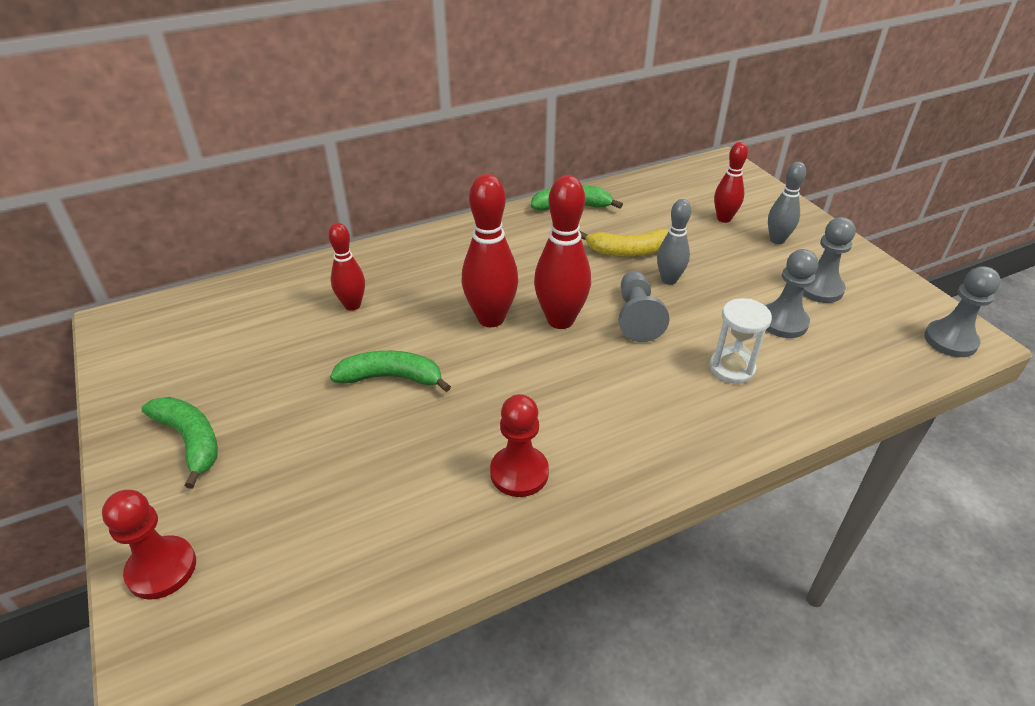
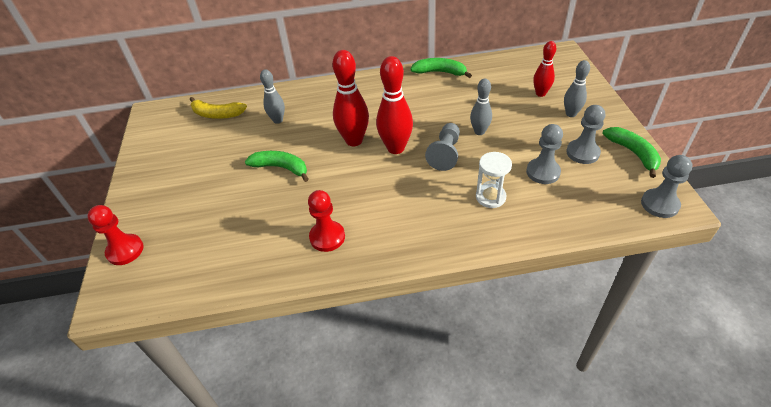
camera: 20 degrees right, 5 degrees up
green banana [141,397,218,489] -> green banana moved to [603,127,661,178]
red bowling pin [328,223,365,311] -> grey bowling pin [260,69,285,124]
yellow banana [580,228,669,257] -> yellow banana moved to [190,97,247,119]

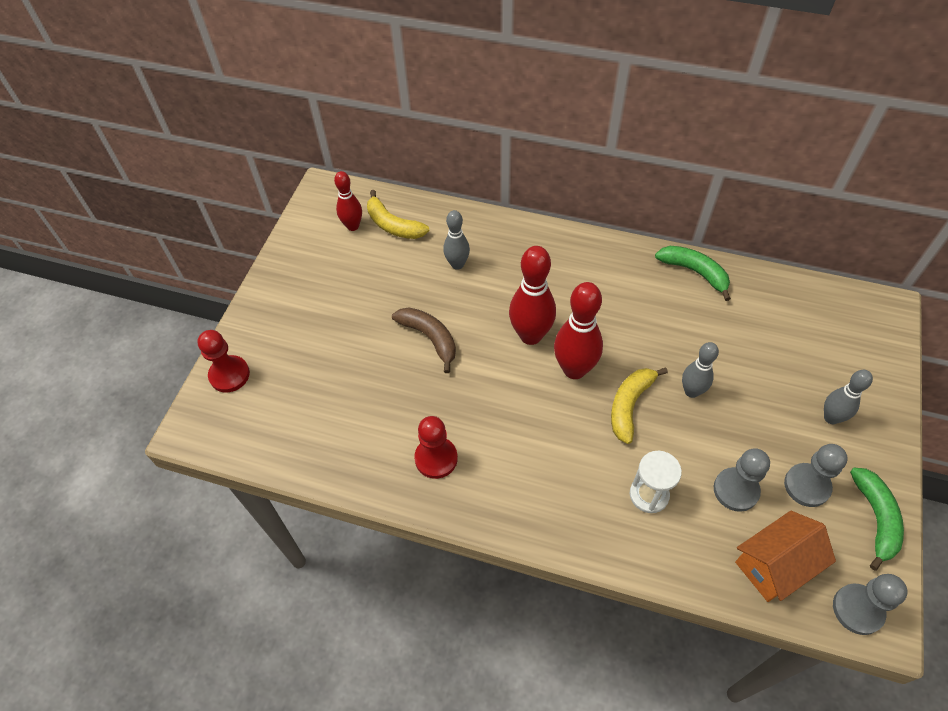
camera: 25 degrees right, 10 degrees up
green banana [245,151,309,182] -> brown banana [392,307,456,373]
grey pawn [425,123,460,171] -> yellow banana [611,368,668,444]
red bowling pin [533,41,556,97] -> red bowling pin moved to [334,171,362,231]
none -> orange house [735,511,836,602]

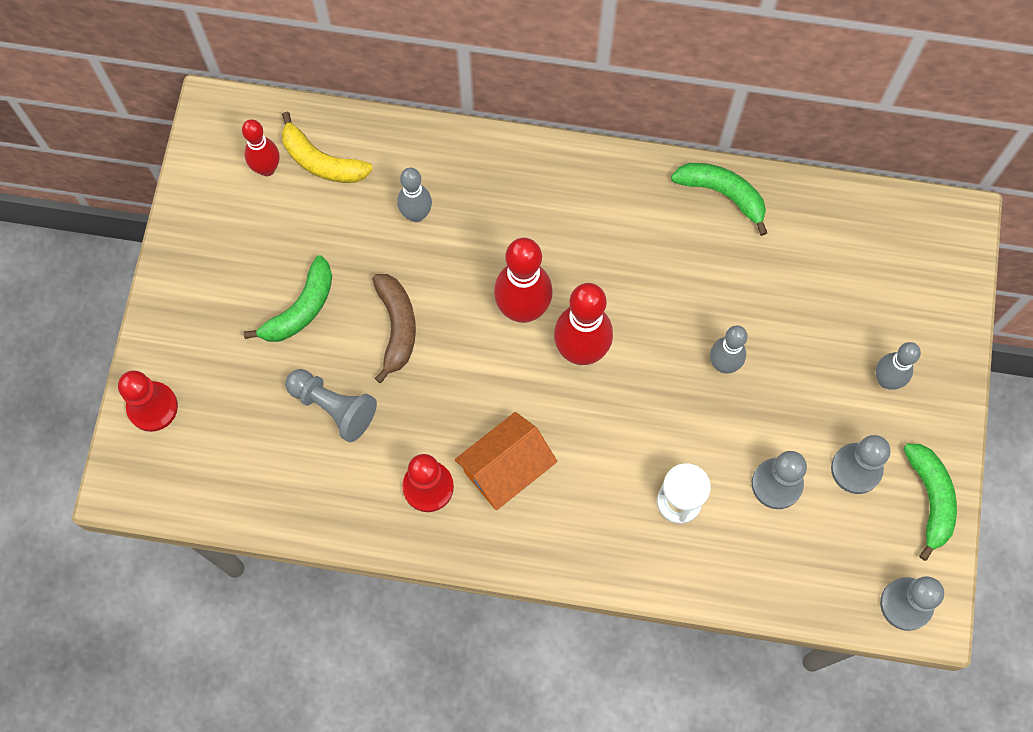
camera: 10 degrees left, 15 degrees up
brown banana [392,307,456,373] -> brown banana turned 45 degrees clockwise [372,274,416,383]
yellow banana [611,368,668,444] -> none
orange house [735,511,836,602] -> orange house moved to [455,412,557,510]
none -> green banana [244,255,332,342]
none -> grey pawn [285,369,377,442]

